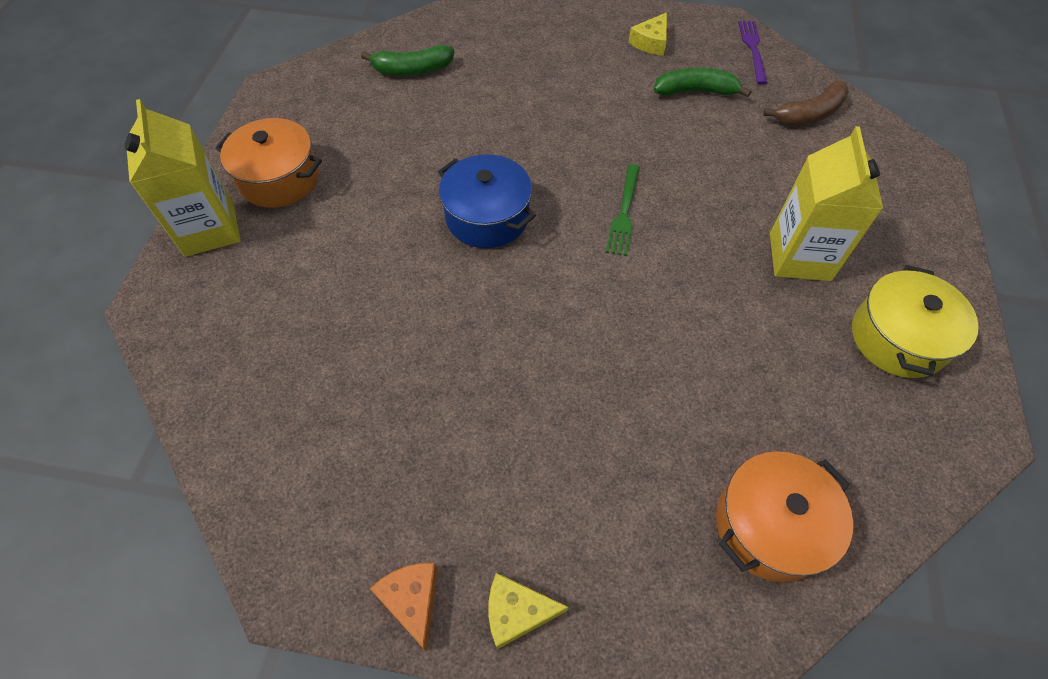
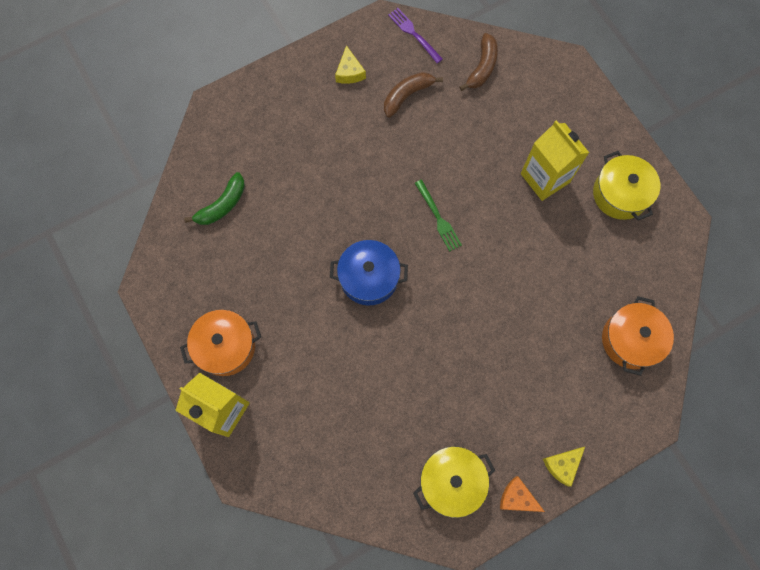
camera: 40 degrees left, 15 degrees up
green banana [654,68,752,97] -> brown banana [384,72,443,117]
none -> yellow pot [413,446,495,518]

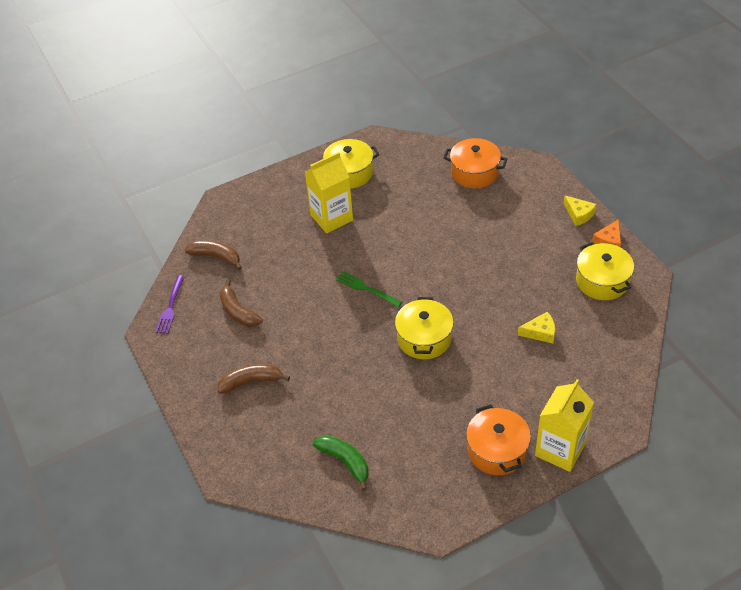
camera: 85 degrees left, 25 degrees down
blue pot [330,240,408,305] -> yellow pot [395,297,454,359]
yellow cheese [335,45,366,84] -> yellow cheese moved to [518,312,555,343]
purple fork [388,8,443,63] -> purple fork turned 45 degrees counterclockwise [156,275,185,334]
green fork [415,180,462,252] -> green fork turned 120 degrees counterclockwise [336,271,402,307]
none -> brown banana [217,364,290,394]

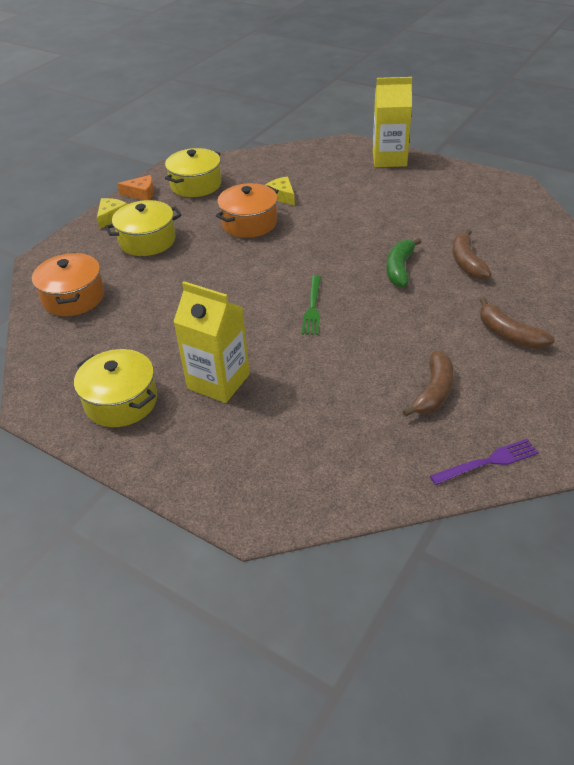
camera: 120 degrees left, 5 degrees down
brown banana [185,240,242,270] -> brown banana moved to [453,229,491,279]
green banana [313,435,369,491] -> green banana moved to [386,238,422,287]
yellow pot [395,297,454,359] -> yellow pot moved to [105,200,182,256]
orange pot [466,404,531,475] -> orange pot moved to [216,183,279,238]

